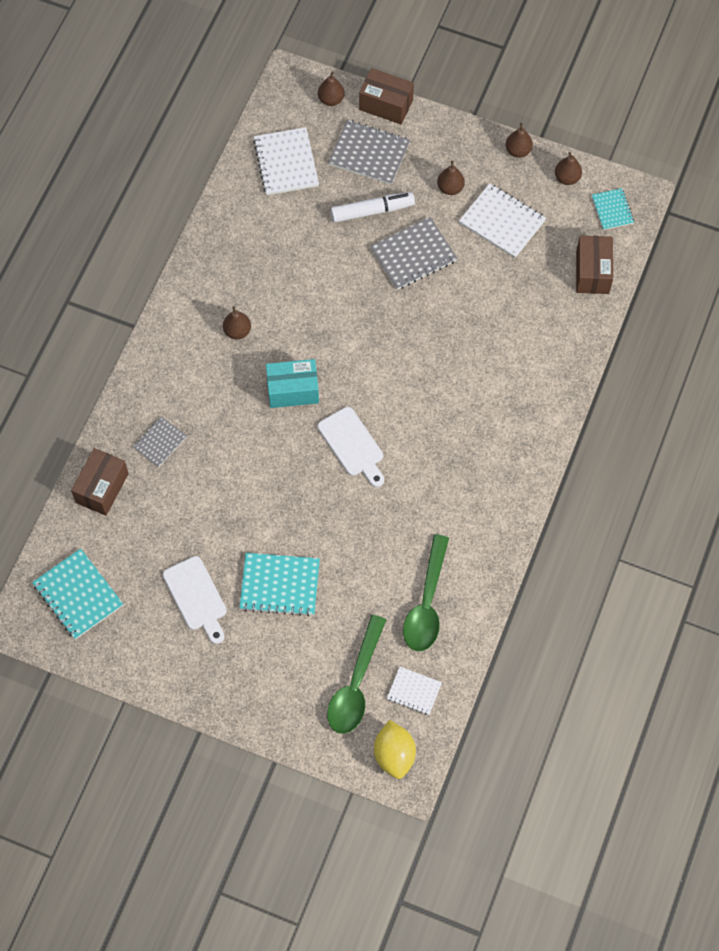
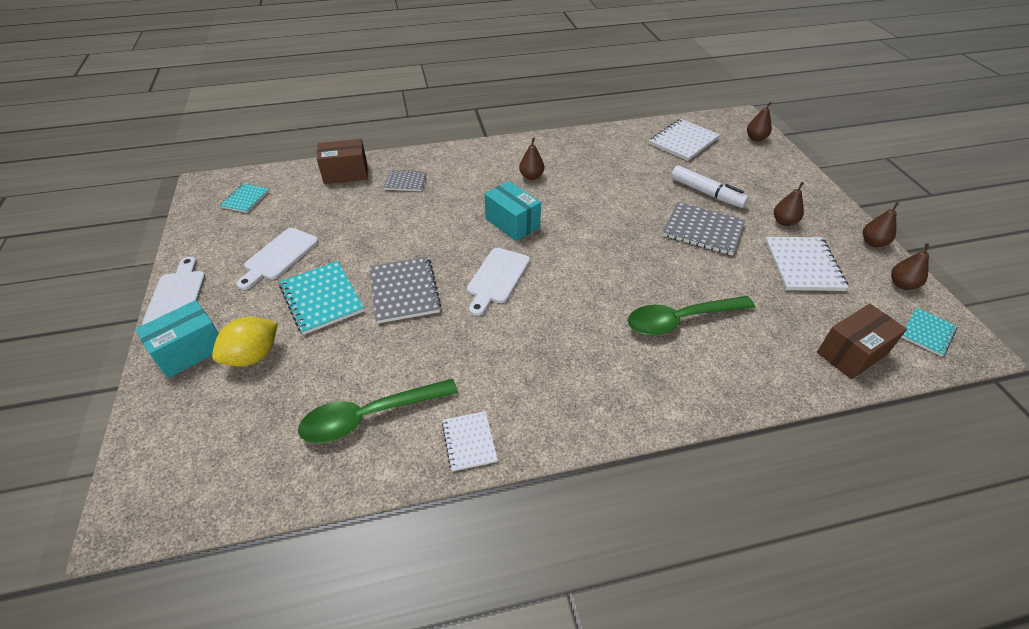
camera: 55 degrees right, 20 degrees down
turquoise notebook [32,548,123,640] -> turquoise notebook [219,183,269,213], size x0.59
green spoon [327,615,386,734] -> green spoon moved to [628,296,755,335]
grey notebook [328,120,410,185] -> grey notebook moved to [369,257,441,324]
brown box [359,68,414,124] -> none
yellow lemon [374,720,416,779] -> yellow lemon moved to [212,317,278,367]
white notebook [387,667,442,715] -> white notebook moved to [442,411,498,472]
none -> turquoise box [135,300,219,378]
none -> white cutting board [142,257,205,325]

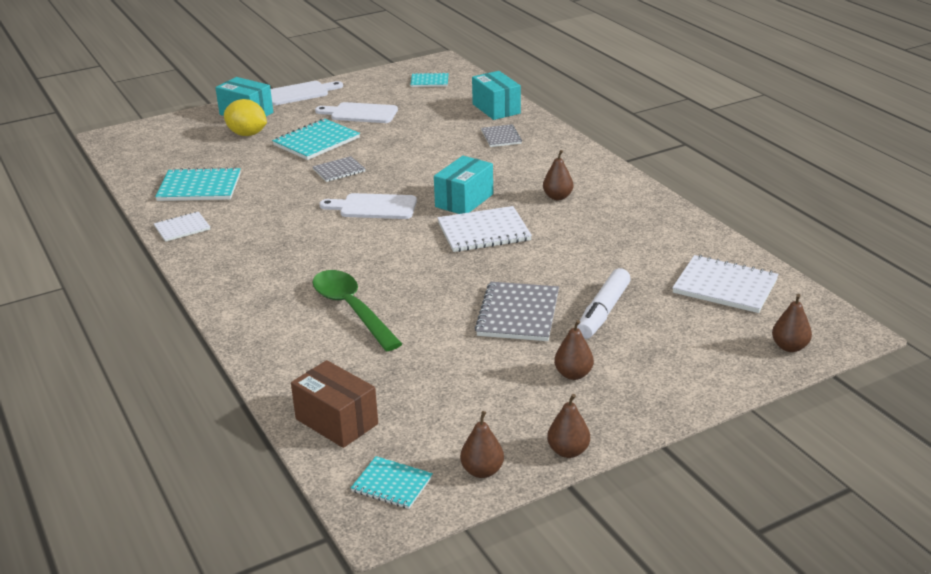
camera: 75 degrees right, 15 degrees down
green spoon [298,379,458,443] -> turquoise notebook [155,167,241,201]
brown box [317,139,368,184] -> turquoise box [472,71,521,120]
grey notebook [369,257,441,324] -> grey notebook [312,156,365,182], size x0.59
white notebook [765,237,849,291] -> white notebook moved to [437,206,532,252]

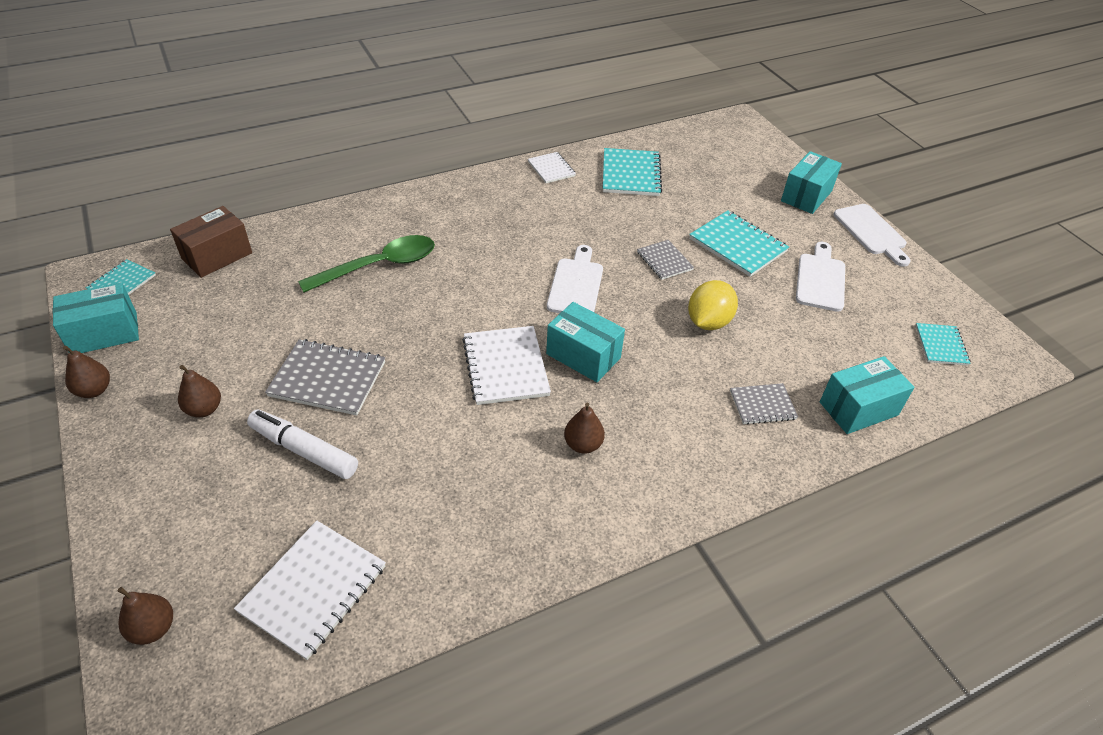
camera: 90 degrees right, 15 degrees up
yellow lemon [224,99,267,136] -> yellow lemon moved to [688,280,738,330]
brown pear [460,411,504,478] -> turquoise box [53,282,139,353]

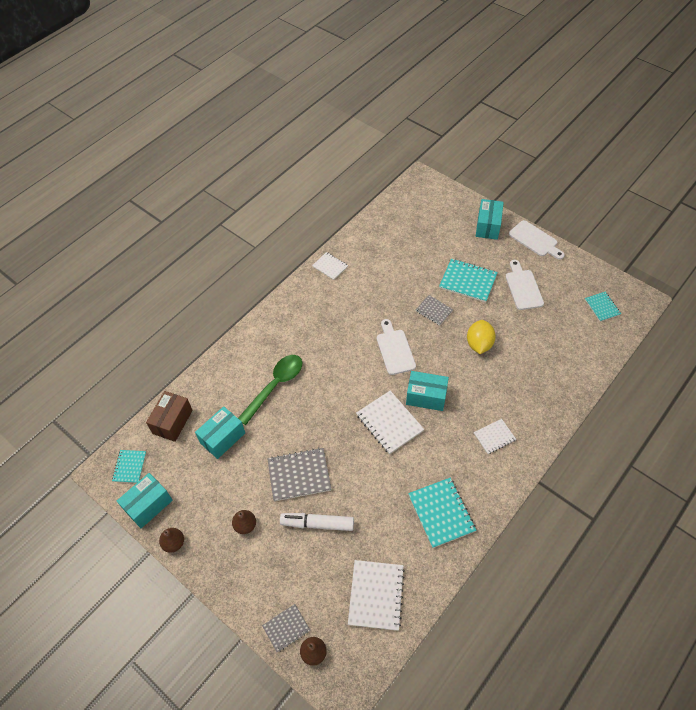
camera: 20 degrees left, 10 degrees up
brown pear [564,402,605,454] -> none
turquoise notebook [603,148,662,196] -> turquoise notebook moved to [408,478,476,548]
grey notebook [730,383,798,425] -> grey notebook moved to [262,604,310,653]
turquoise box [820,356,914,434] -> turquoise box moved to [195,406,245,459]
none -> white notebook [474,419,516,454]

